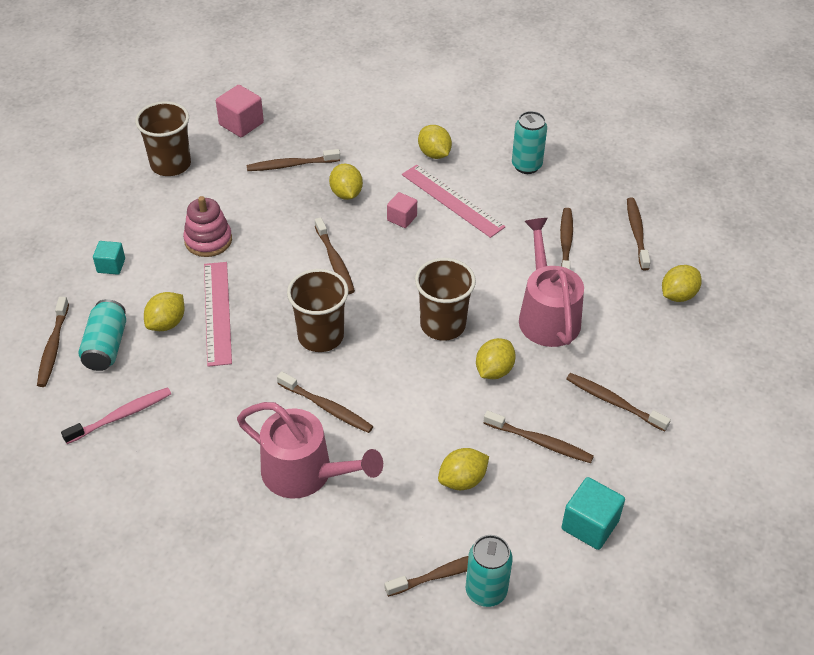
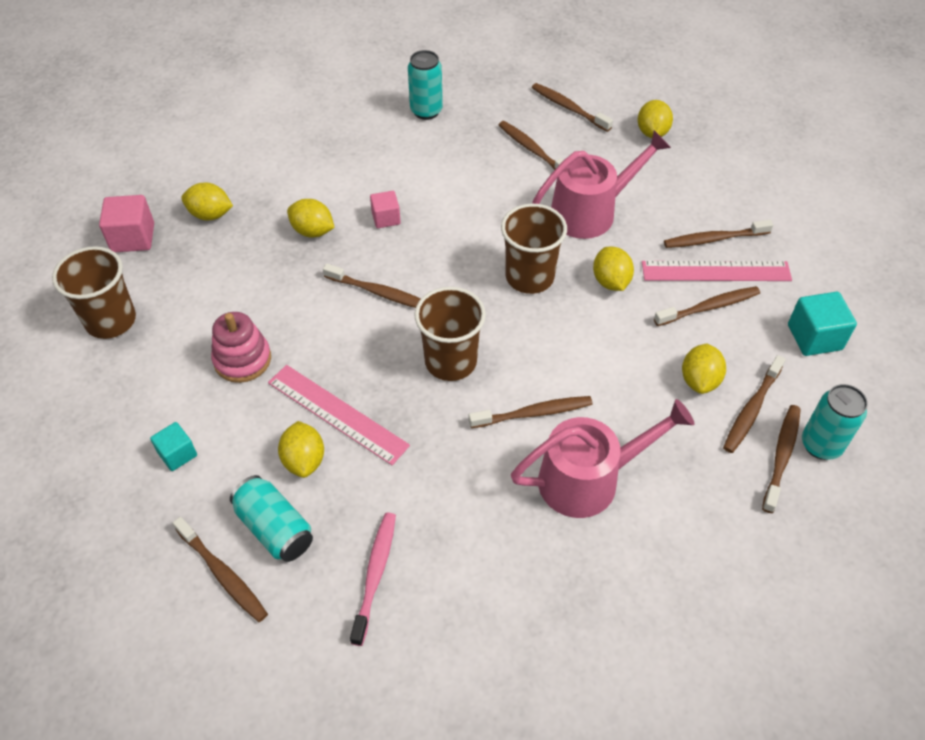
camera: 45 degrees left, 5 degrees up
brown toothbrush [247,149,340,171] -> brown toothbrush moved to [723,355,786,453]
pink ruler [402,165,505,238] -> pink ruler moved to [642,261,792,281]
yellow lemon [418,125,452,159] -> yellow lemon moved to [181,183,233,221]
pink watering can [519,218,584,347] -> pink watering can turned 120 degrees clockwise [532,130,671,239]

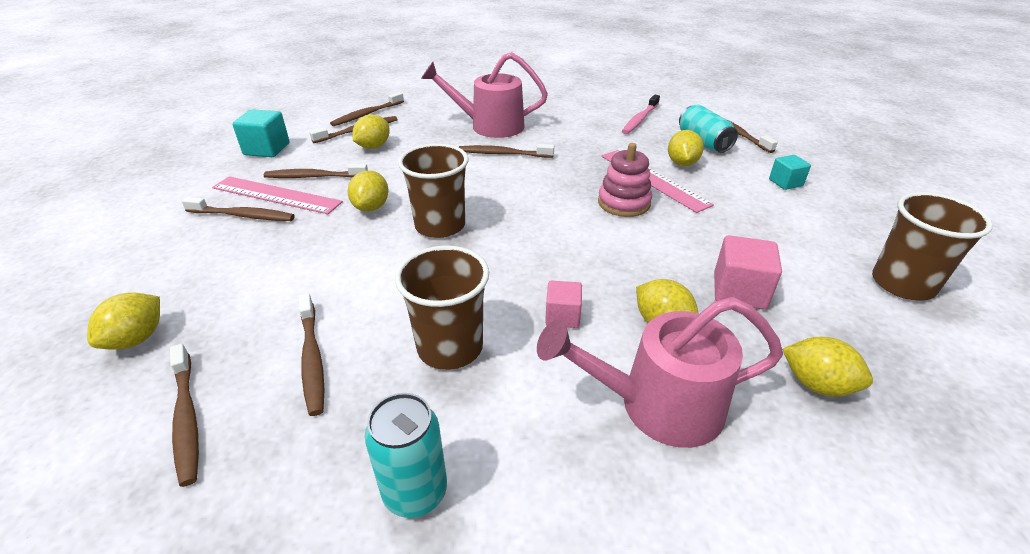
camera: 160 degrees left, 15 degrees down
pink cube [99,195,154,252] -> pink cube moved to [714,235,782,310]
pink stacking toy [211,312,271,383] -> pink stacking toy moved to [598,143,652,217]
brown toothbrush [323,263,420,308] -> none
brown cup [414,287,486,381] -> brown cup moved to [395,245,489,370]
pink watering can [532,130,671,239] -> pink watering can moved to [537,297,783,448]
turquoise can [802,384,868,460] -> none

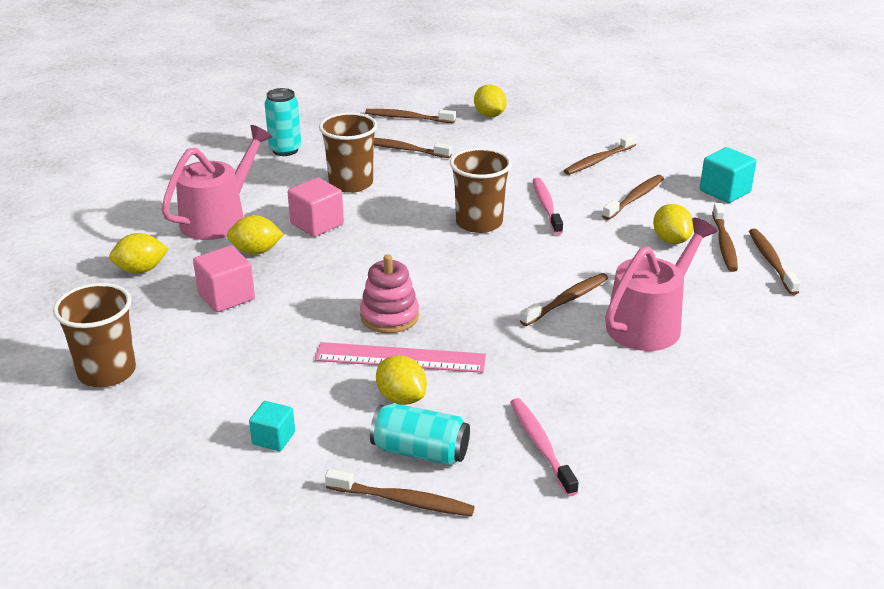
camera: 130 degrees right, 5 degrees down
pink ruler [212,176,343,214] -> none
yellow lemon [348,170,389,212] -> pink toothbrush [533,178,563,235]
pink cube [545,280,582,328] -> pink cube [288,178,344,237], size x1.57

